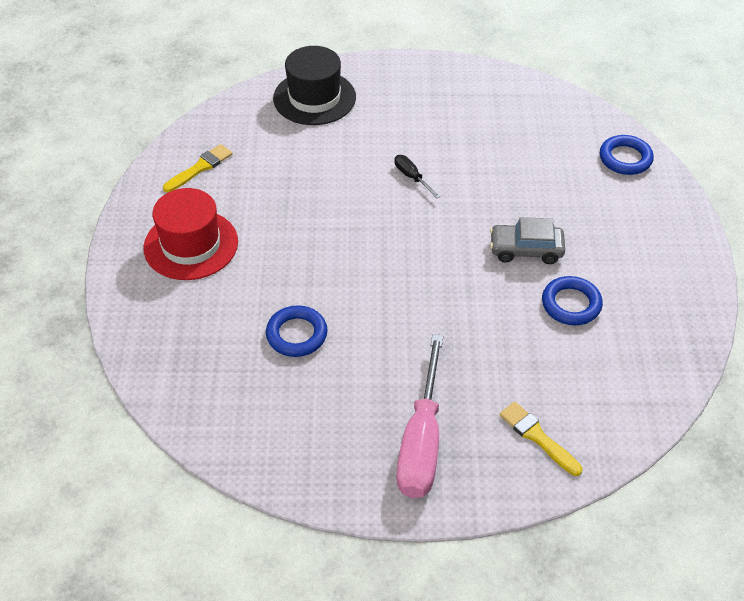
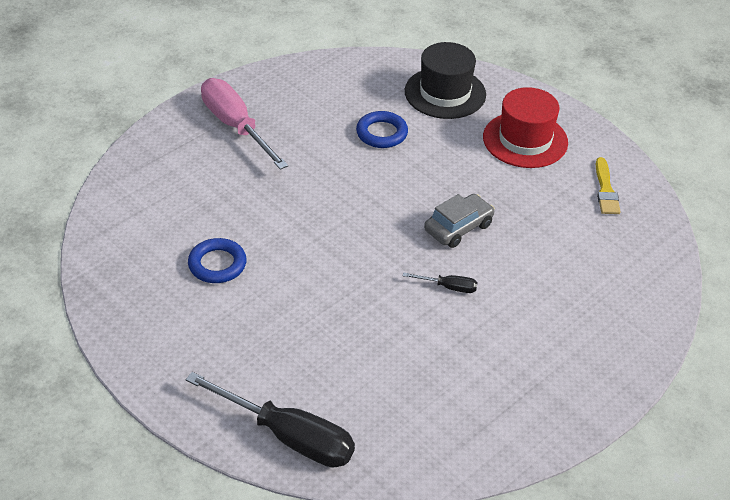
camera: 135 degrees right, 5 degrees down
black hat [273,46,356,125] -> black hat moved to [405,42,486,119]
grey car [490,217,565,264] -> grey car moved to [424,194,495,248]
yellow brush [499,402,582,476] -> none
blue ring [600,135,654,175] -> black screwdriver [186,372,355,468]

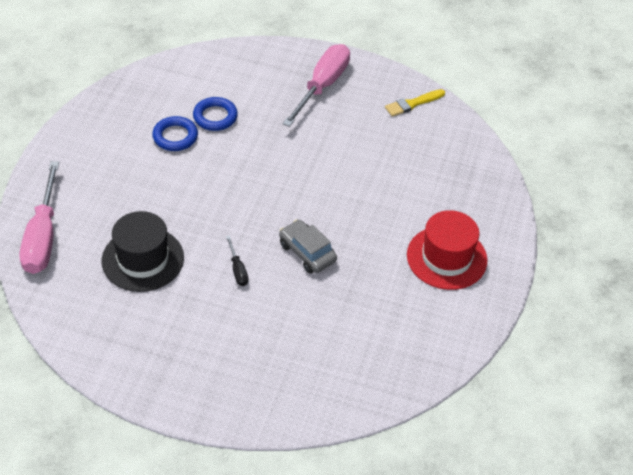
camera: 60 degrees right, 5 degrees up
black screwdriver [186,372,355,468] -> pink screwdriver [19,161,59,274]
blue ring [356,111,408,148] -> blue ring moved to [193,97,238,131]
black hat [405,42,486,119] -> black hat moved to [102,211,184,292]
grey car [424,194,495,248] -> grey car turned 150 degrees counterclockwise [279,219,337,273]
yellow brush [596,157,620,214] -> yellow brush moved to [385,89,445,117]

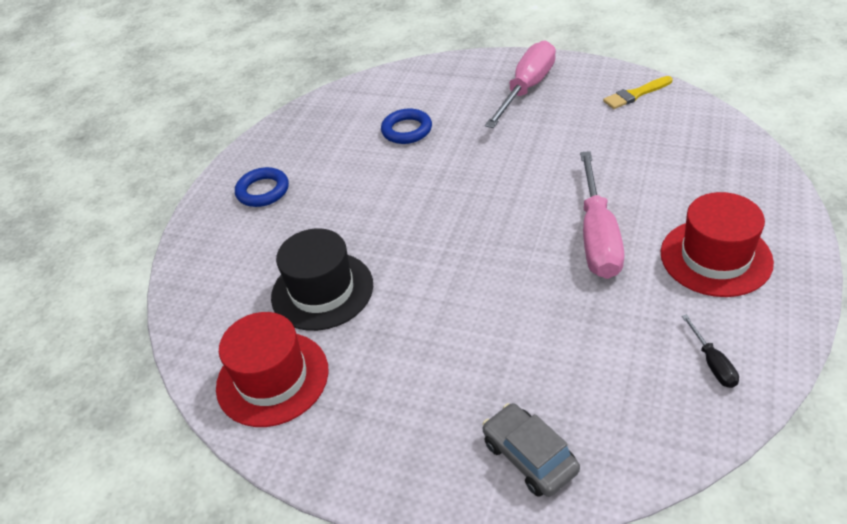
camera: 10 degrees right, 5 degrees down
pink screwdriver [19,161,59,274] -> pink screwdriver moved to [580,151,624,279]
blue ring [152,116,198,151] -> blue ring moved to [235,167,289,207]
black screwdriver [226,235,248,286] -> black screwdriver moved to [682,314,739,388]
grey car [279,219,337,273] -> grey car moved to [482,403,580,497]
none -> red hat [216,312,329,427]

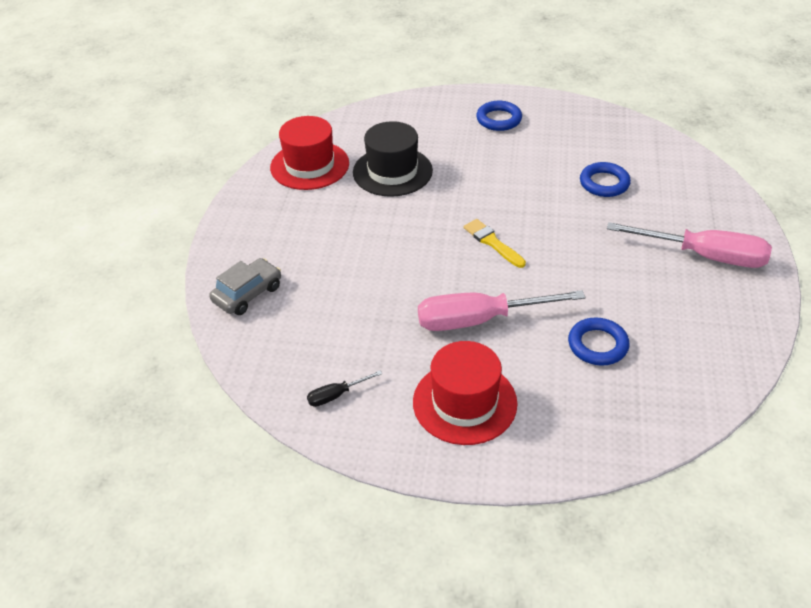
camera: 75 degrees right, 0 degrees up
yellow brush [603,76,672,109] -> yellow brush moved to [464,219,526,268]
none -> blue ring [568,318,630,366]

